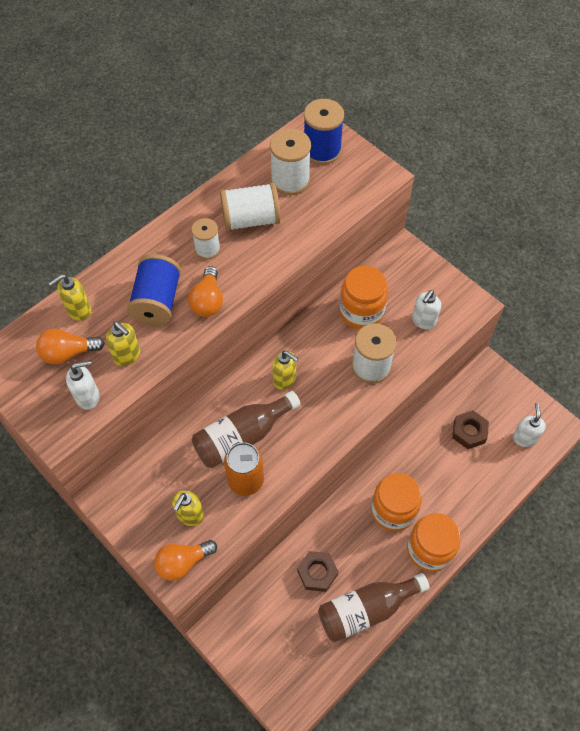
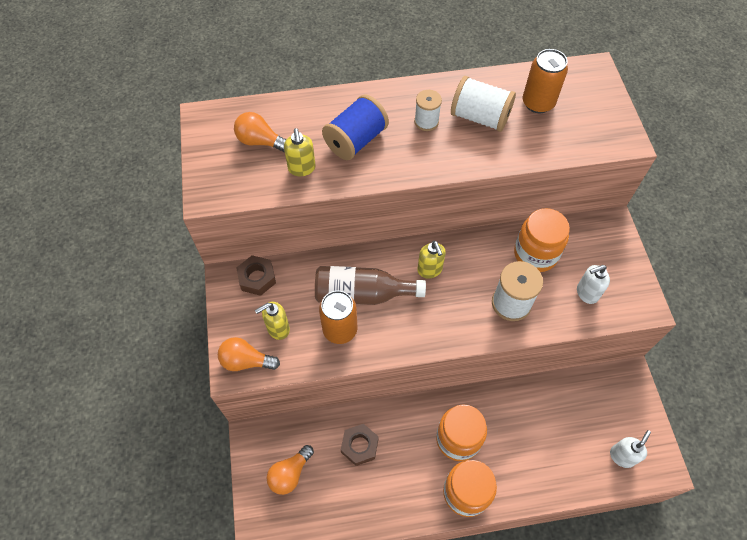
camera: 35 degrees right, 0 degrees up
yellow soap dispenser [48,274,91,321] -> none
white soap dispenser [66,360,100,410] -> none
orange light bulb [188,266,223,317] -> orange light bulb moved to [267,445,314,495]
white spool [270,129,311,195] -> orange can [523,49,568,113]
blue spool [304,99,344,165] -> none
brown bottle [318,573,430,642] -> none
brown nut [452,410,489,449] -> brown nut moved to [236,255,276,296]

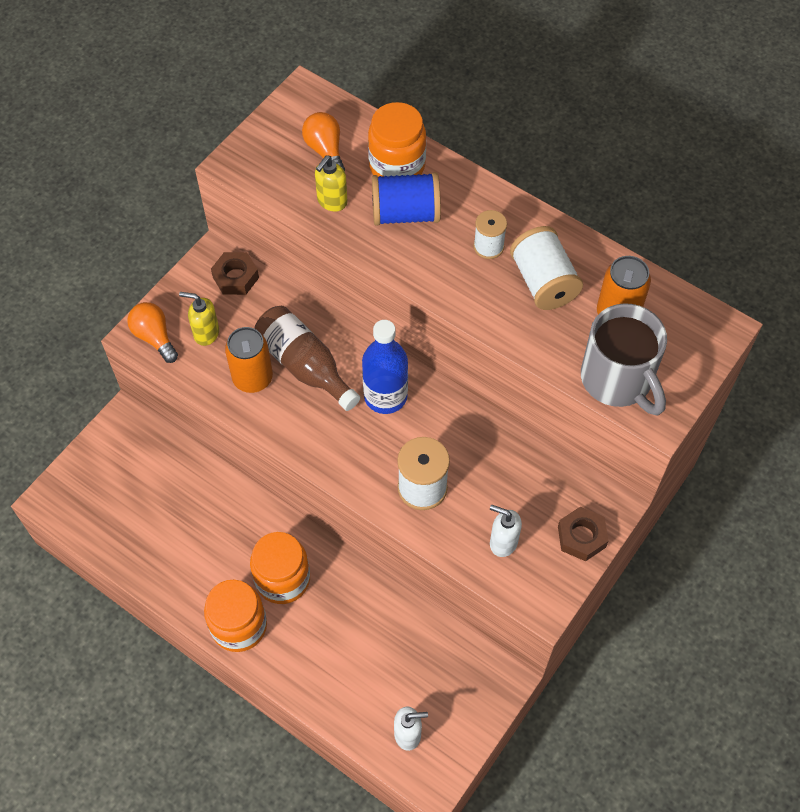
camera: 45 degrees right, 0 degrees up
orange light bulb [267,445,314,495] -> none
brown nut [341,424,379,466] -> brown nut moved to [558,507,608,561]
yellow soap dispenser [417,241,446,279] -> blue bottle [362,320,408,414]
orange jar [514,208,570,272] -> orange jar moved to [368,102,426,177]
none -> grey mug [581,303,667,416]

